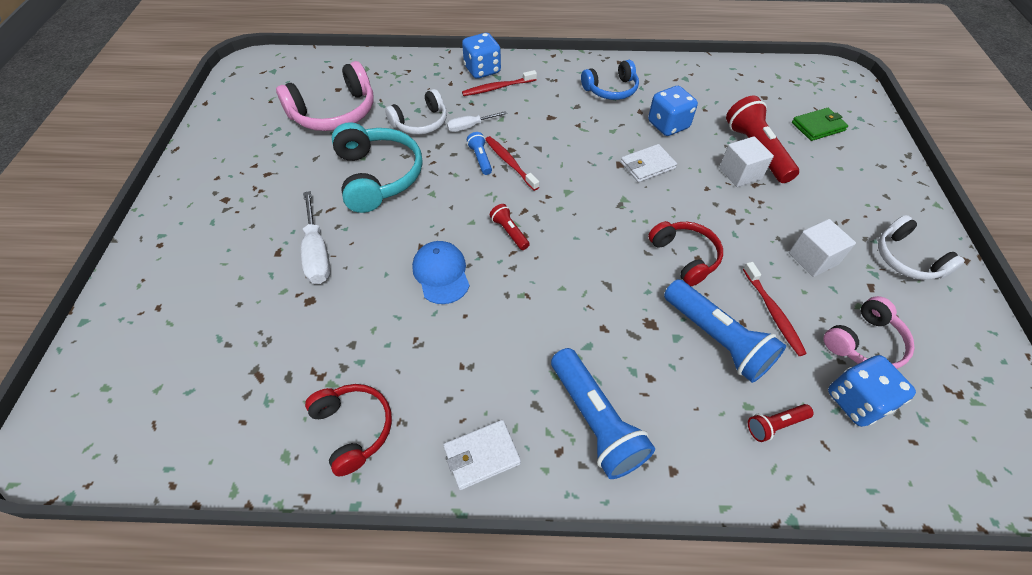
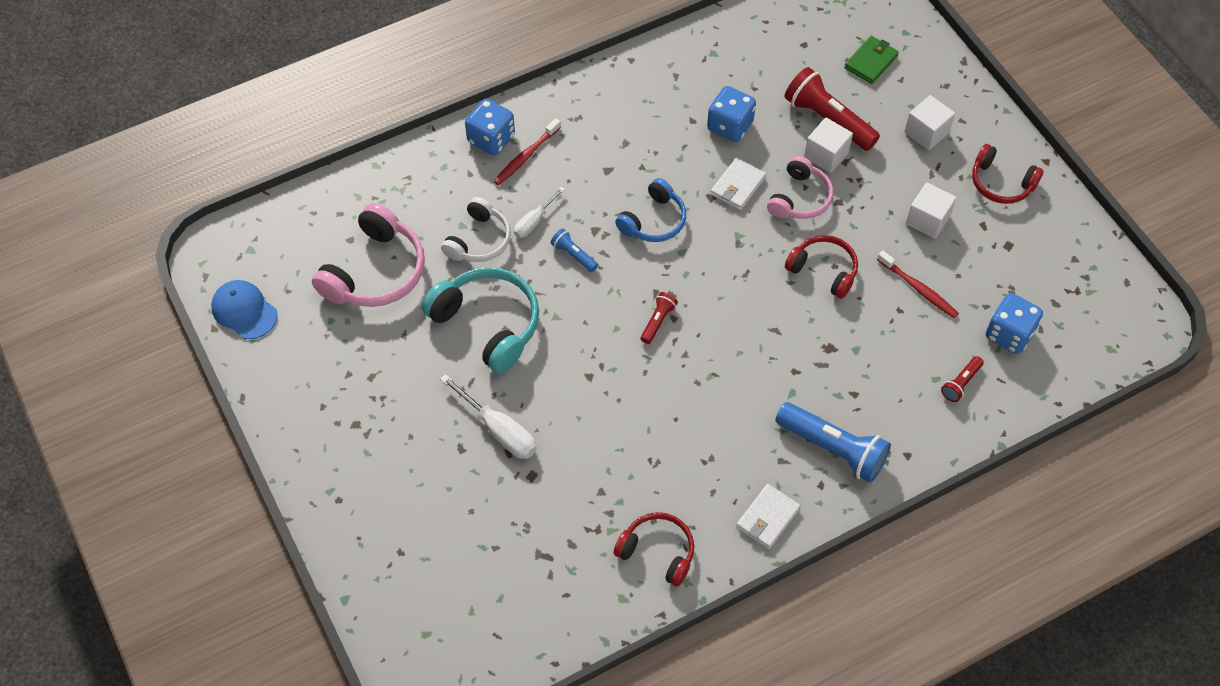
camera: 30 degrees left, 5 degrees up
blue cap [412,241,470,304] -> blue cap moved to [211,280,277,339]
red toothbrush [486,136,539,191] -> none
red flashlight [490,204,530,250] -> red flashlight turned 90 degrees clockwise [641,292,678,344]
blue headphones [581,60,639,100] -> blue headphones moved to [615,178,686,242]
blue flashlight [664,279,786,383] -> none
pink headphones [823,296,915,369] -> pink headphones moved to [767,156,833,219]
white headphones [878,215,965,280] -> red headphones [972,144,1044,204]
none -> white cube [904,95,955,150]

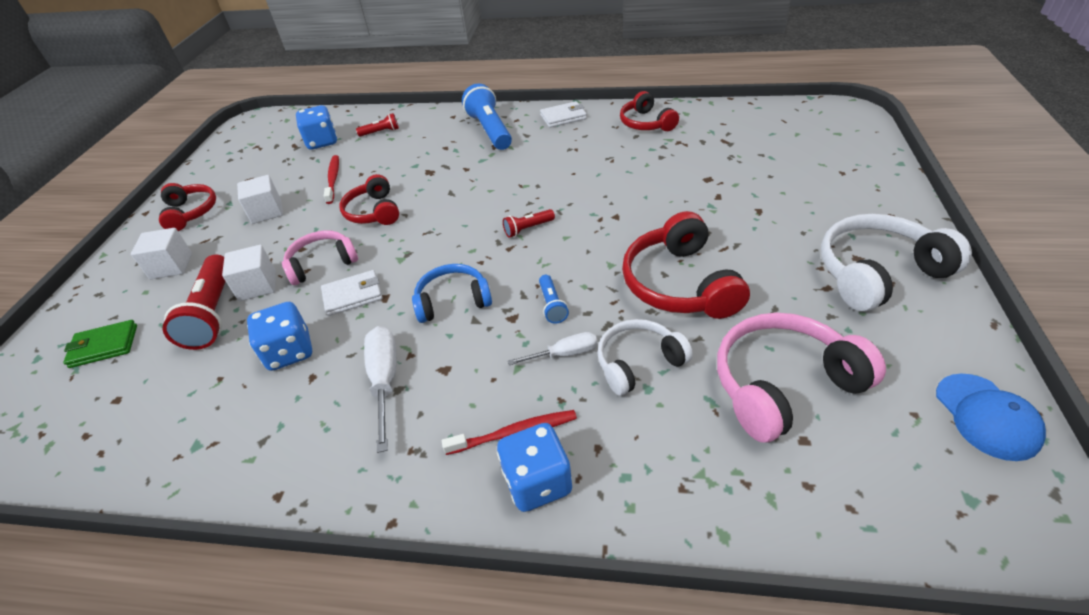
camera: 140 degrees left, 15 degrees down
turquoise headphones [422,267,539,373] -> red headphones [622,211,750,319]
white screwdriver [440,374,537,459] -> white screwdriver moved to [364,326,396,453]
none -> white headphones [821,214,972,311]

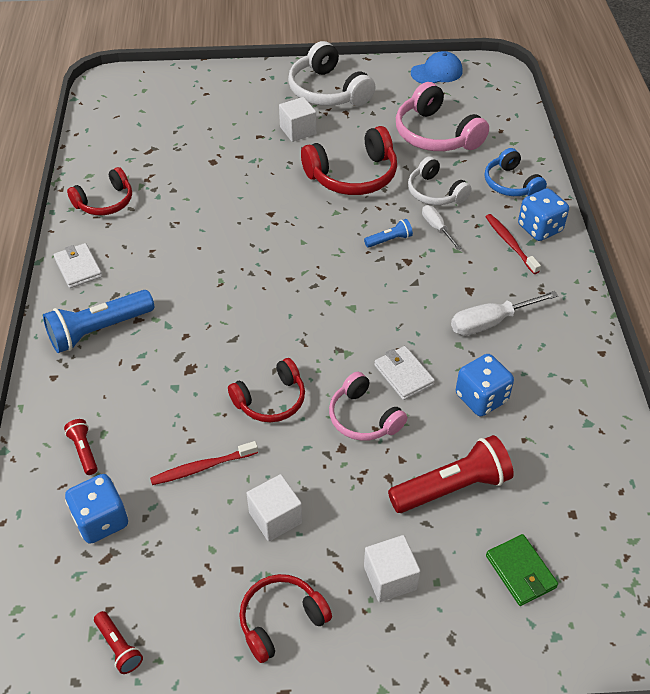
camera: 105 degrees left, 5 degrees up
white cube [222,245,276,301] -> white cube moved to [279,97,316,142]
blue headphones [412,264,492,323] -> blue headphones moved to [485,148,547,196]
red flashlight [503,209,555,238] -> red flashlight moved to [94,611,143,674]

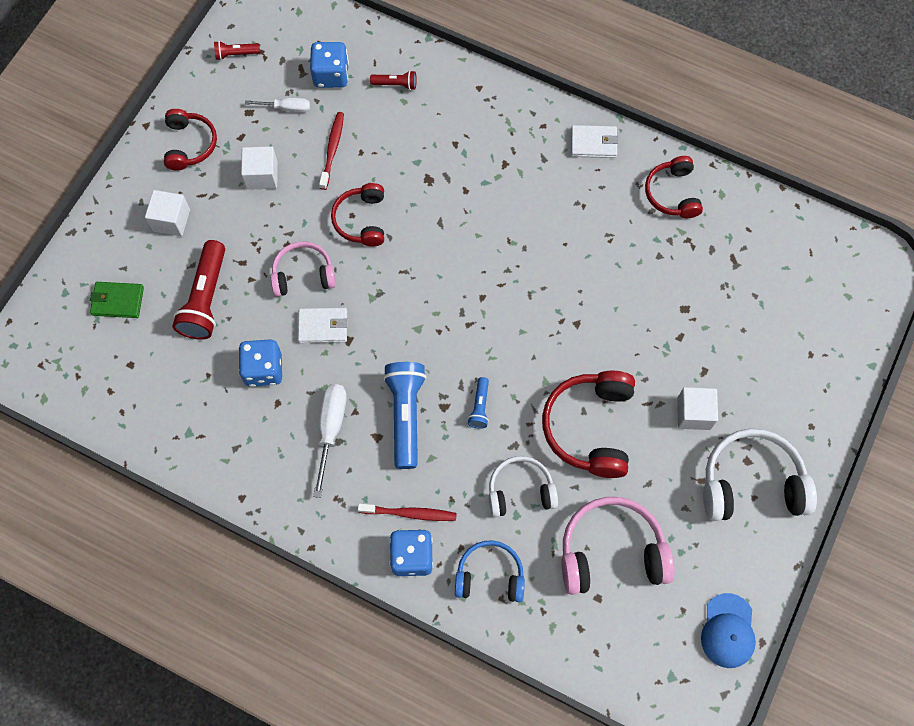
camera: 120 degrees right, 20 degrees up
blue flashlight [43,290,154,353] -> blue flashlight moved to [383,362,426,469]
white screwdriver [422,205,462,250] -> white screwdriver moved to [245,98,310,113]

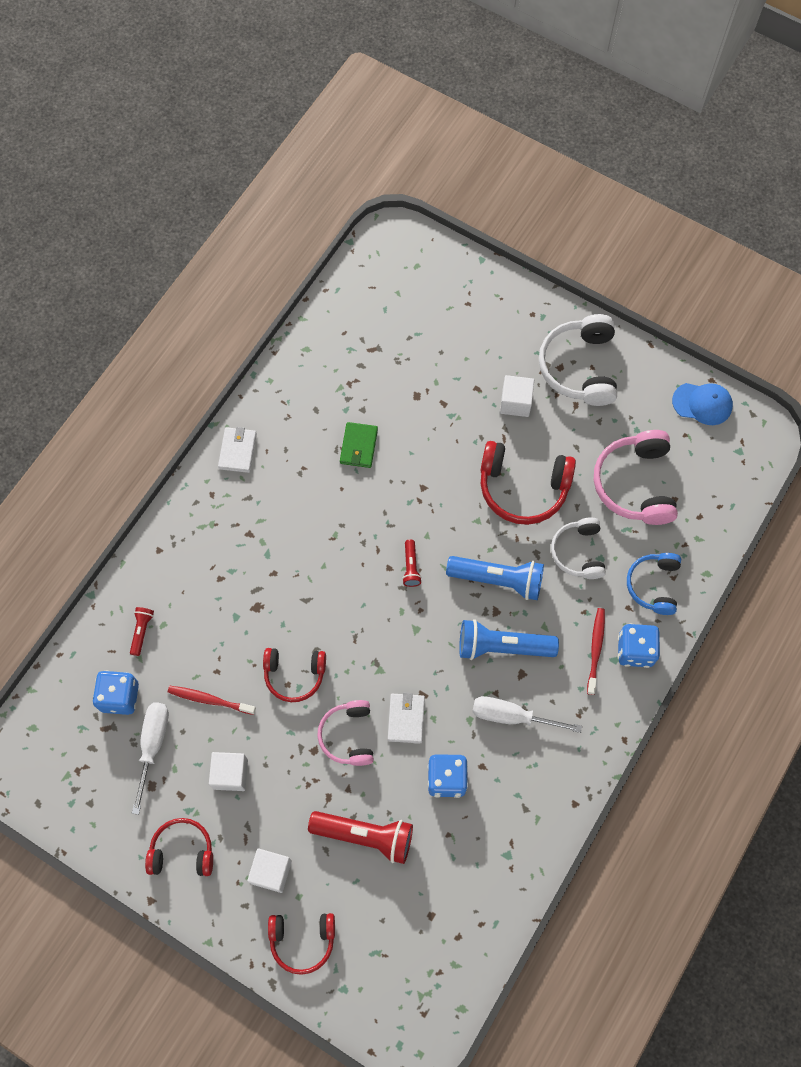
camera: 85 degrees left, 0 degrees up
green wallet [90,282,144,318] -> green wallet moved to [340,422,378,468]
red flashlight [214,41,260,60] -> red flashlight moved to [402,539,422,587]
white screwdriver [245,98,310,113] -> white screwdriver [132,702,169,815], size x1.60
blue flashlight [468,377,489,429] -> blue flashlight [446,556,544,600], size x2.03
red headphones [645,156,703,218] -> red headphones moved to [268,913,335,975]

